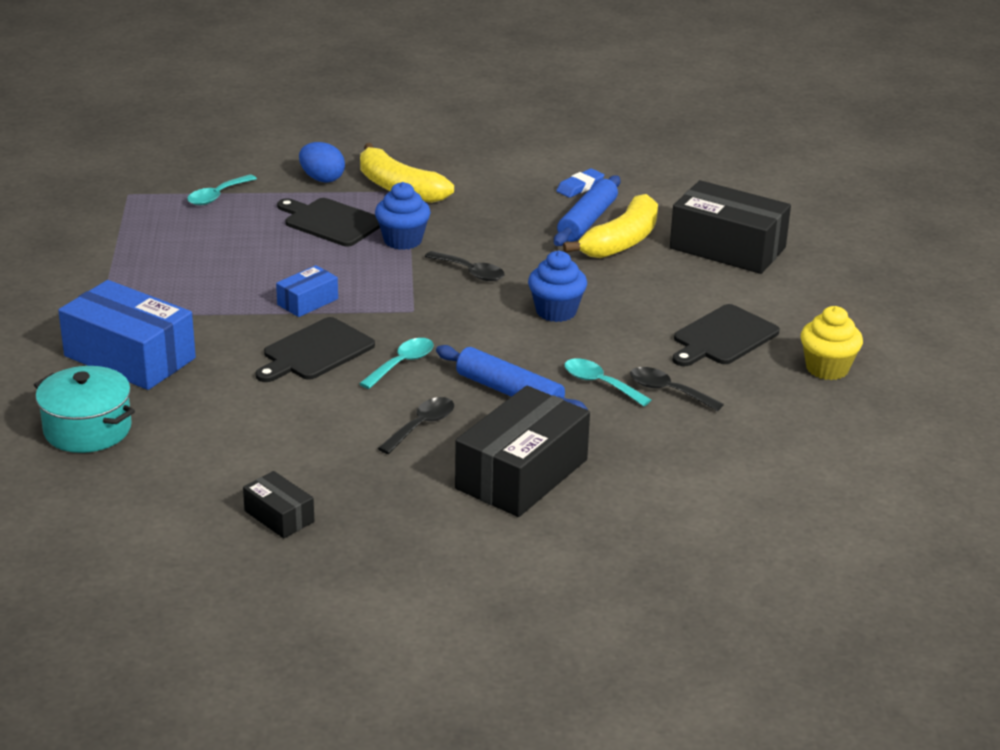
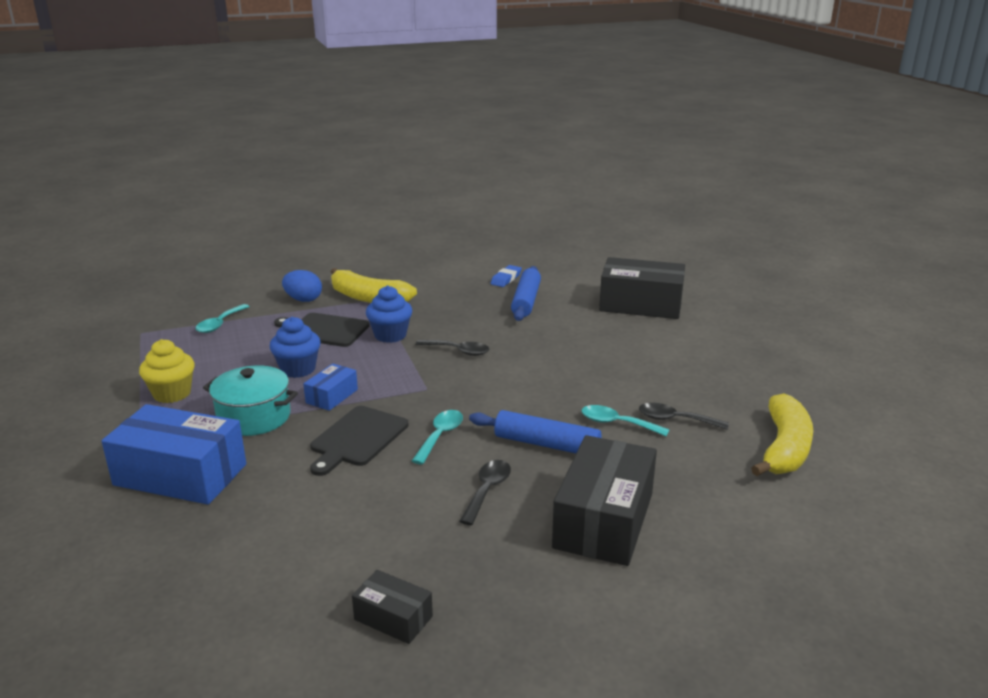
camera: 15 degrees left, 5 degrees down
turquoise pot [34,366,135,453] -> turquoise pot moved to [203,365,298,436]
blue cupcake [528,251,587,322] -> blue cupcake moved to [270,317,321,378]
yellow banana [563,194,658,258] -> yellow banana moved to [751,394,813,476]
black cutting board [672,304,780,366] -> none
yellow cupcake [801,306,863,380] -> yellow cupcake moved to [139,339,195,403]

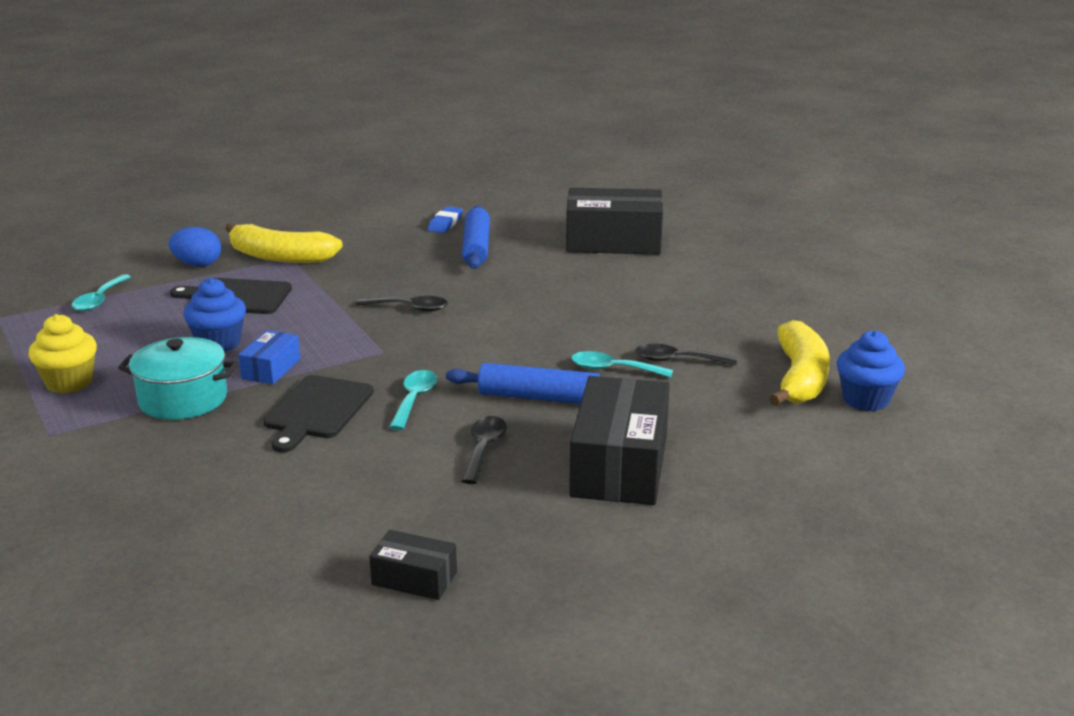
camera: 10 degrees left, 0 degrees up
blue box [101,404,246,505] -> none
blue cupcake [366,286,412,343] -> blue cupcake moved to [837,330,905,411]

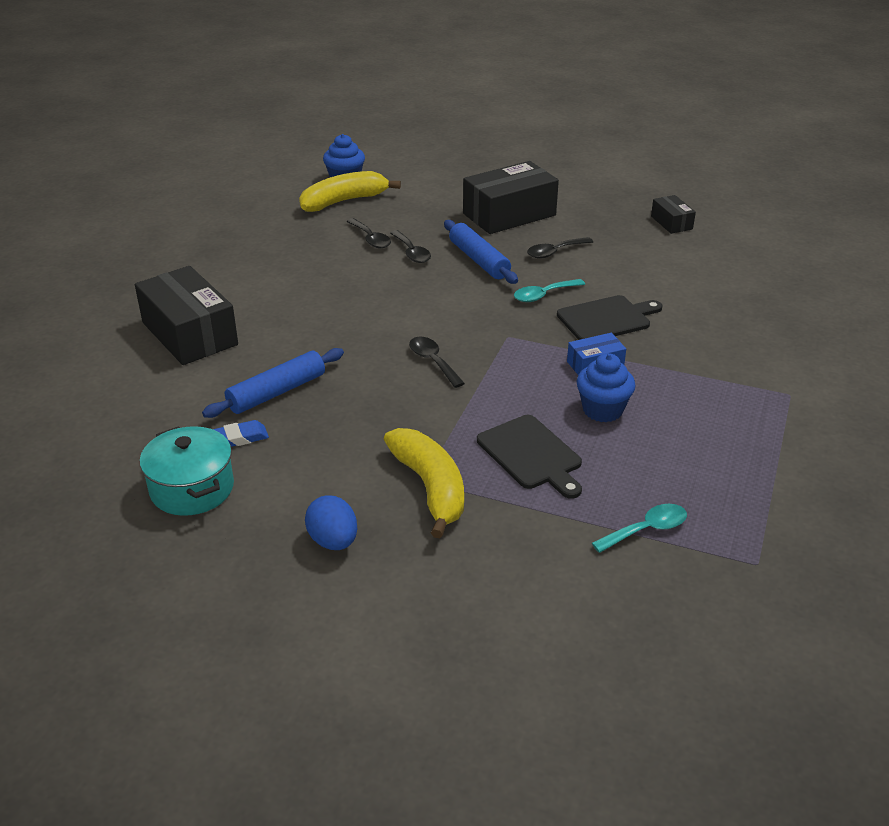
camera: 130 degrees left, 10 degrees up
yellow cupcake [28,314,97,393] -> none
turquoise pot [118,337,238,420] -> turquoise pot moved to [140,426,234,516]
blue egg [169,227,221,267] -> blue egg moved to [305,495,357,550]
turquoise spoon [571,351,673,378] -> black spoon [390,230,431,263]

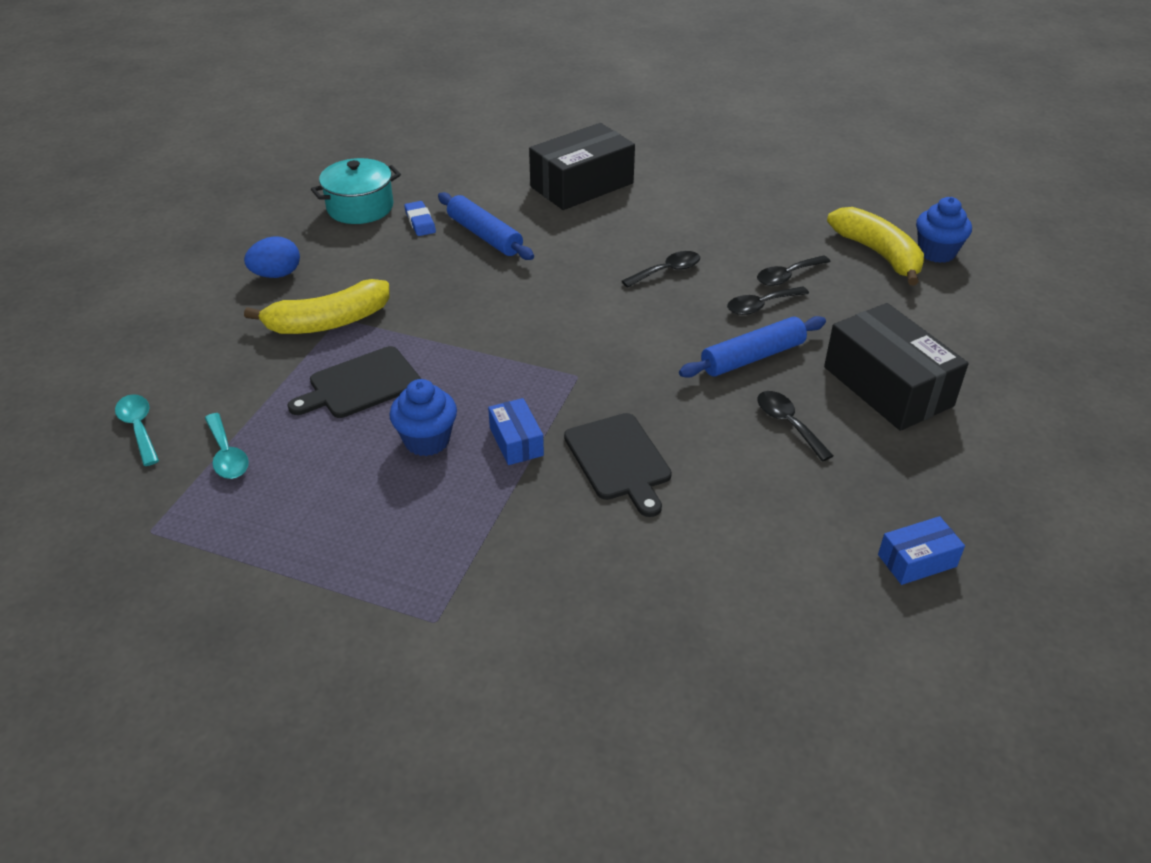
camera: 90 degrees right, 5 degrees up
black spoon [409,337,465,388] -> black spoon moved to [622,251,700,288]
turquoise spoon [514,279,585,302] -> turquoise spoon moved to [115,394,159,466]
black box [651,195,696,234] -> blue box [878,516,965,585]

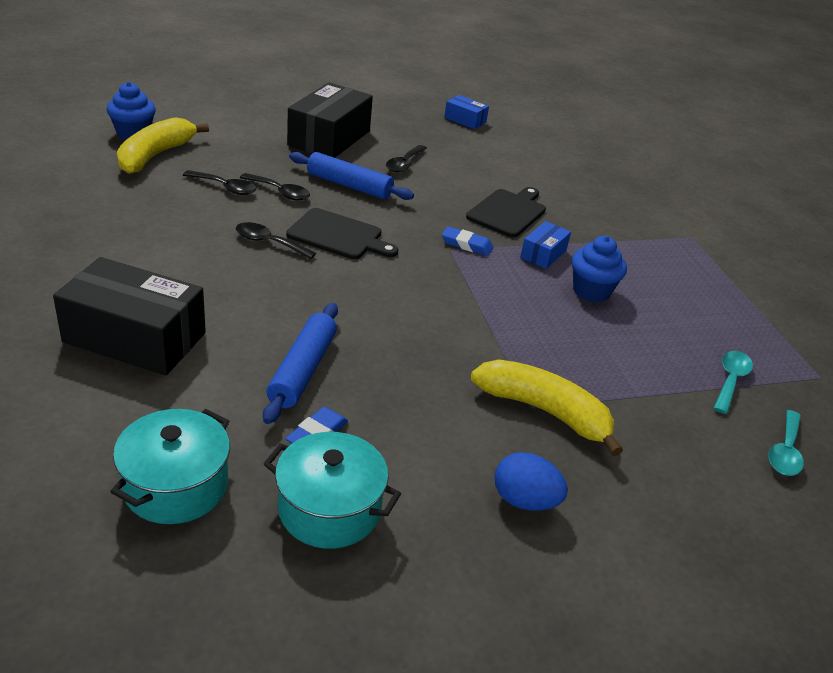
camera: 130 degrees left, 5 degrees down
black cutting board [288,346,421,418] -> black cutting board moved to [286,208,398,259]
none -> turquoise pot [110,409,230,524]
none -> blue eraser [442,226,493,256]

